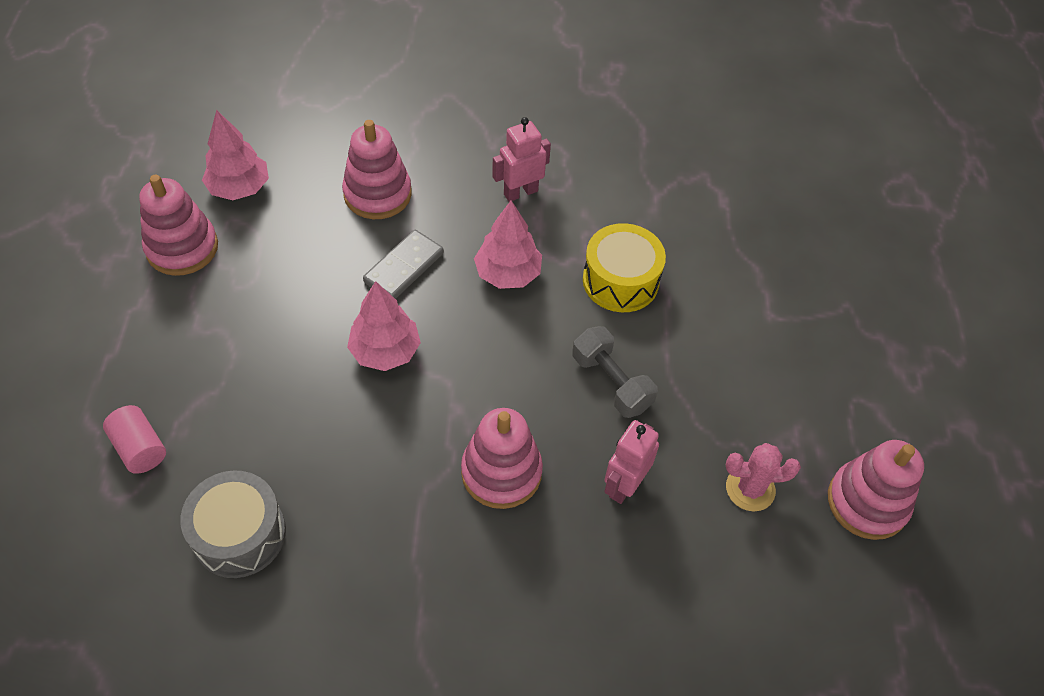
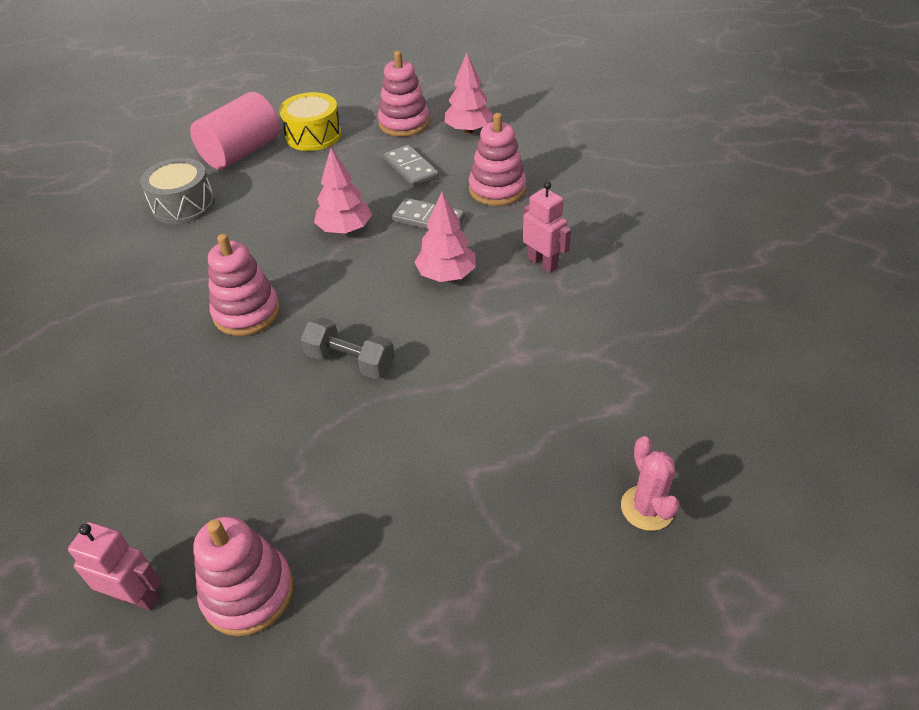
camera: 80 degrees right, 10 degrees down
pink cylinder [103,405,166,474] -> pink cylinder [190,92,280,170], size x1.91
grey dumbbell [572,326,658,418] -> grey dumbbell turned 75 degrees clockwise [301,318,395,379]
yellow drum [583,223,666,312] -> yellow drum moved to [279,92,341,151]
pink robot [604,420,659,504] -> pink robot moved to [68,522,162,611]
pink cactus [726,443,801,511] -> pink cactus moved to [621,436,680,531]
none -> grey domino [384,145,439,187]

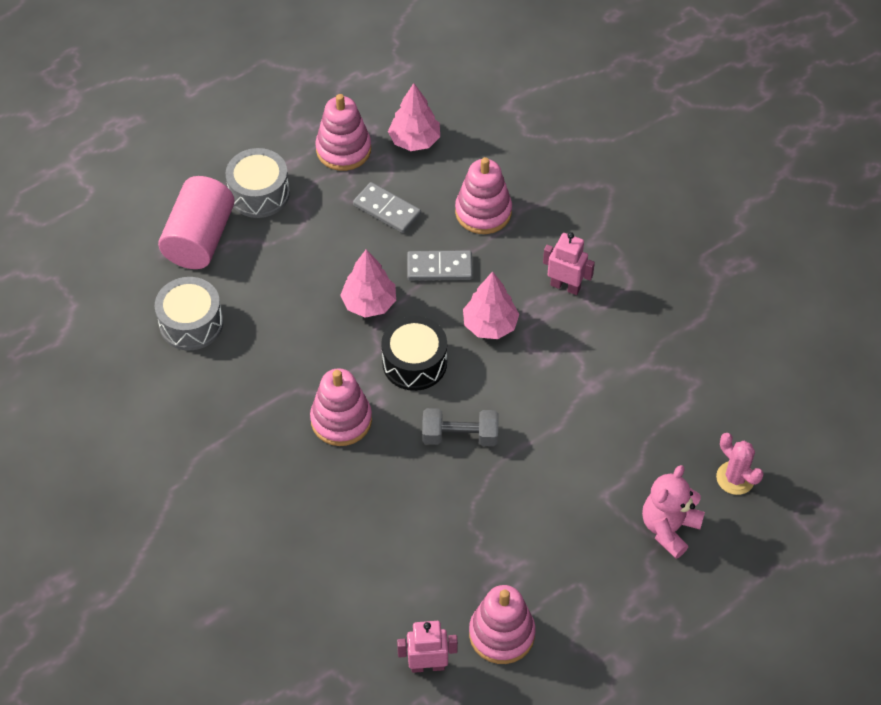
camera: 25 degrees left, 10 degrees up
yellow drum [279,92,341,151] -> grey drum [225,148,290,218]
none -> black drum [381,316,447,391]
none -> pink teddy bear [642,465,705,559]

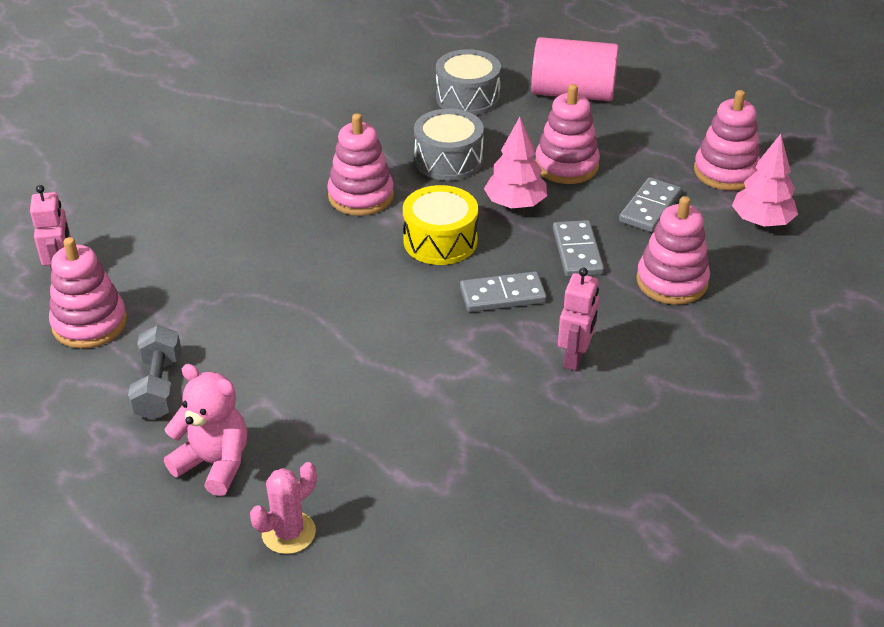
camera: 85 degrees right, 15 degrees down
grey drum [225,148,290,218] -> grey drum moved to [414,109,484,181]
black drum [381,316,447,391] -> yellow drum [403,185,478,265]
grey dumbbell [422,408,498,446] -> grey dumbbell moved to [128,325,181,420]
pink tree [463,271,519,339] -> grey domino [460,271,547,312]
none -> pink stacking toy [535,84,600,184]

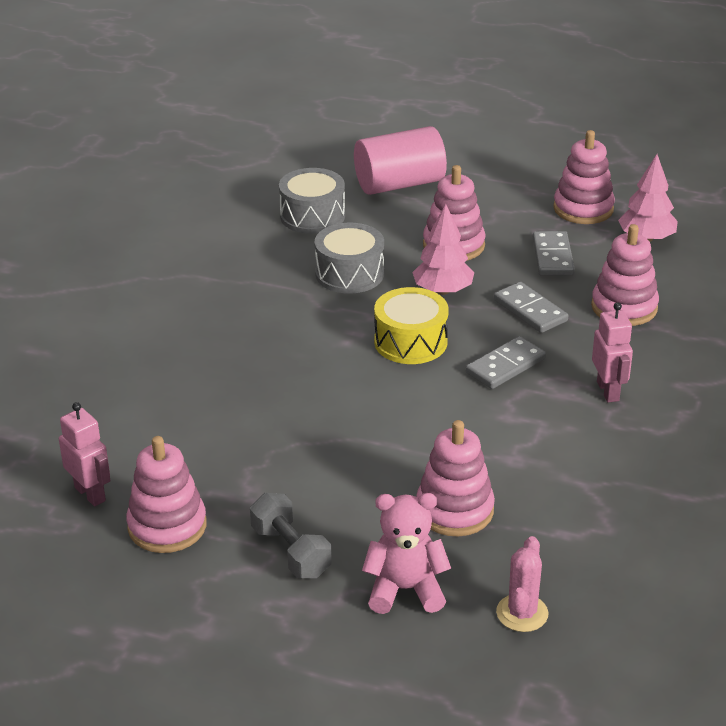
camera: 30 degrees left, 5 degrees down
pink stacking toy [327,113,394,216] -> pink stacking toy moved to [416,420,495,536]

